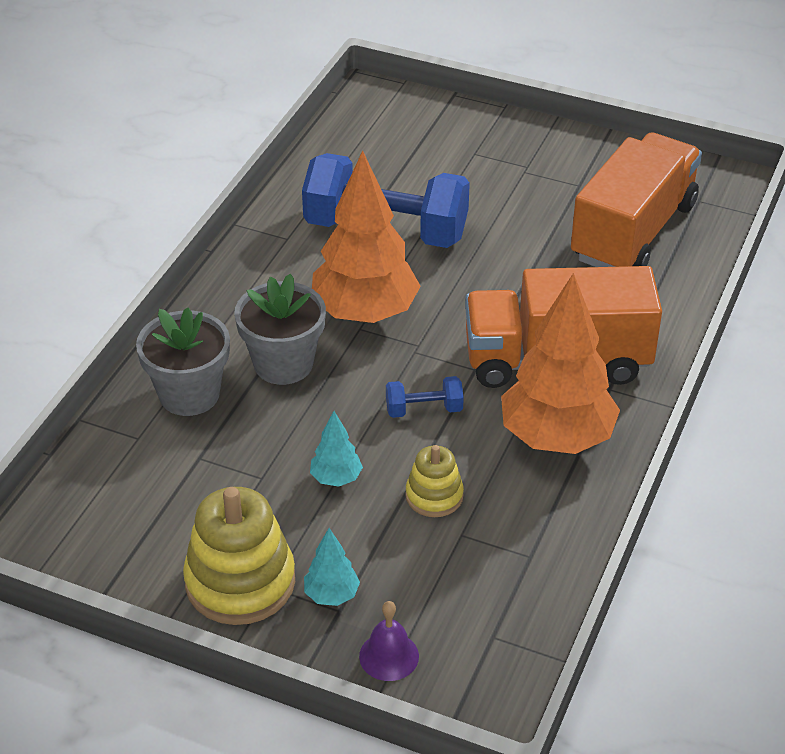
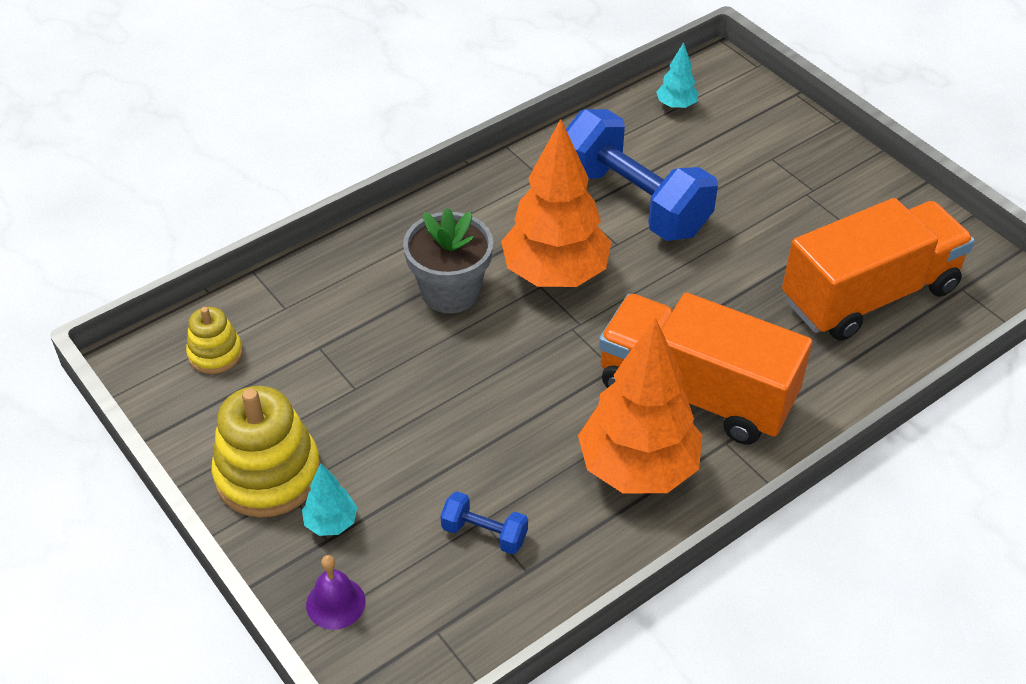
camera: 30 degrees right, 5 degrees up
grey flower pot [136,307,230,416] -> none
turquoise tree [310,411,363,487] -> turquoise tree moved to [656,42,699,109]
blue dumbbell [386,376,464,418] -> blue dumbbell moved to [440,491,528,554]
yellow stacking toy [405,445,464,517] -> yellow stacking toy moved to [186,307,242,374]

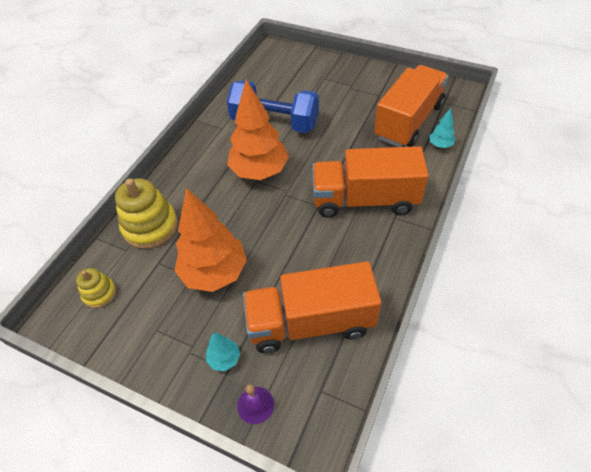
camera: 25 degrees left, 5 degrees up
yellow stacking toy [211,386,321,517] -> yellow stacking toy moved to [115,178,178,249]
grey flower pot [403,208,493,314] -> none
blue dumbbell [440,491,528,554] -> orange truck [243,261,381,353]
orange tree [578,318,702,493] -> orange tree moved to [175,188,247,292]
turquoise tree [656,42,699,109] -> turquoise tree moved to [429,108,455,148]

